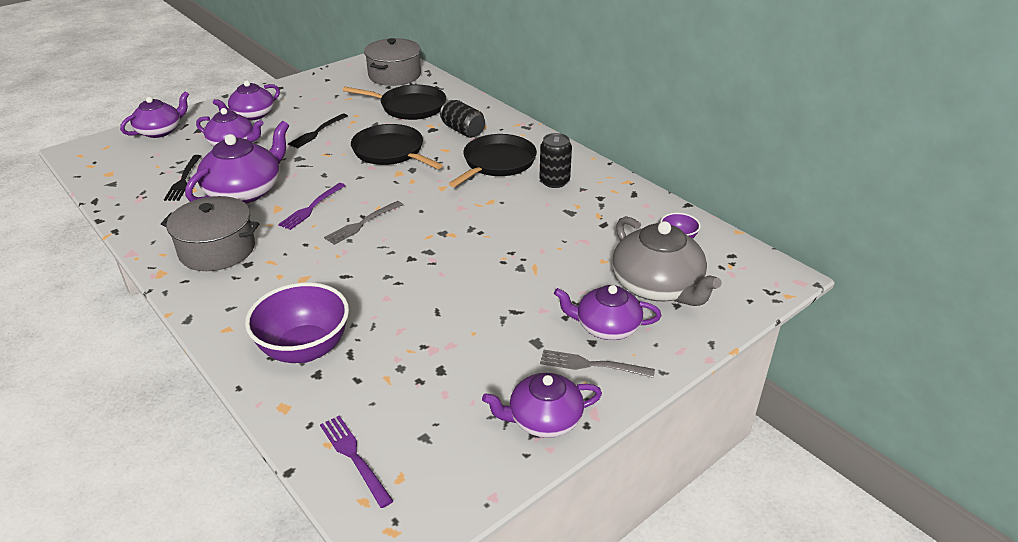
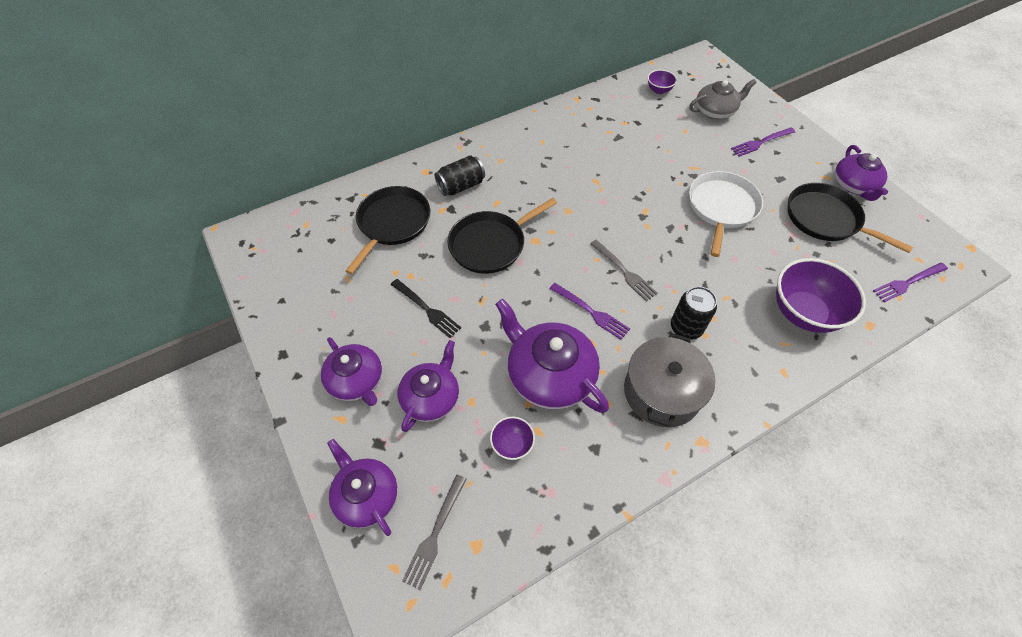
camera: 80 degrees left, 20 degrees up
black fork [164,155,201,201] -> purple bowl [490,417,535,460]
grey pot [364,38,421,86] -> none
black pan [449,134,537,187] -> black pan moved to [788,183,913,253]
black can [540,133,572,188] -> black can moved to [671,286,717,340]
grey fork [540,350,655,378] -> grey fork moved to [402,475,467,590]
purple teapot [554,285,661,340] -> purple fork [731,128,795,157]
grey teapot [612,216,721,306] -> grey teapot [689,79,756,119], size x0.66
none -> white pan [689,171,763,257]

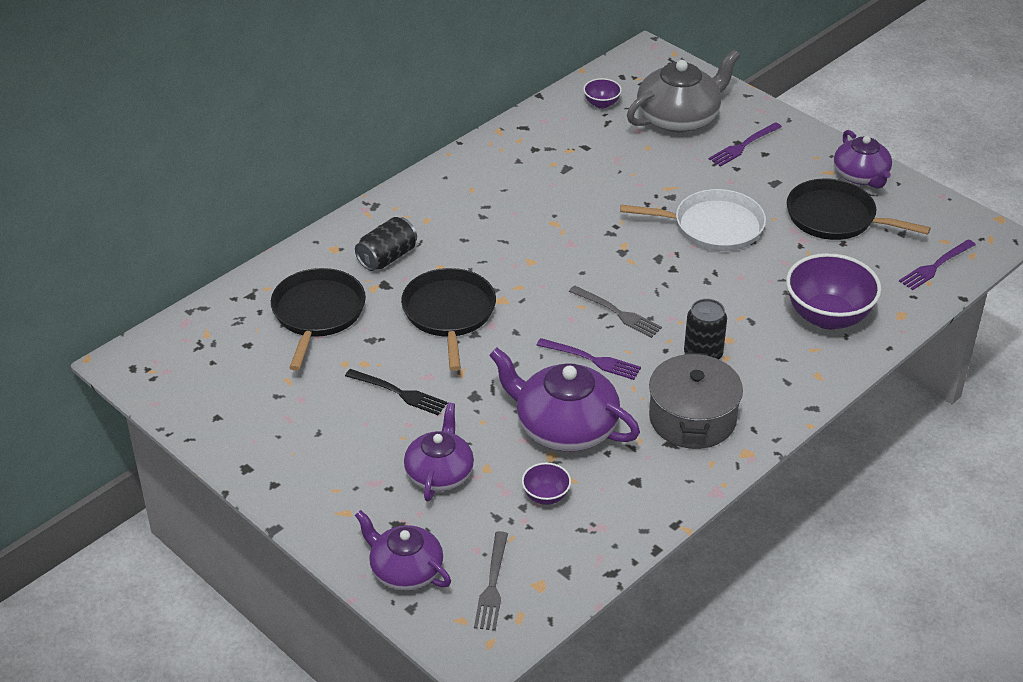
camera: 15 degrees left, 15 degrees down
purple teapot [321,337,382,406] -> none
black pan [447,198,557,274] -> black pan turned 135 degrees clockwise [401,268,496,371]
grey teapot [689,79,756,119] -> grey teapot [627,50,740,133], size x1.52
white pan [689,171,763,257] -> white pan turned 90 degrees clockwise [620,189,766,251]

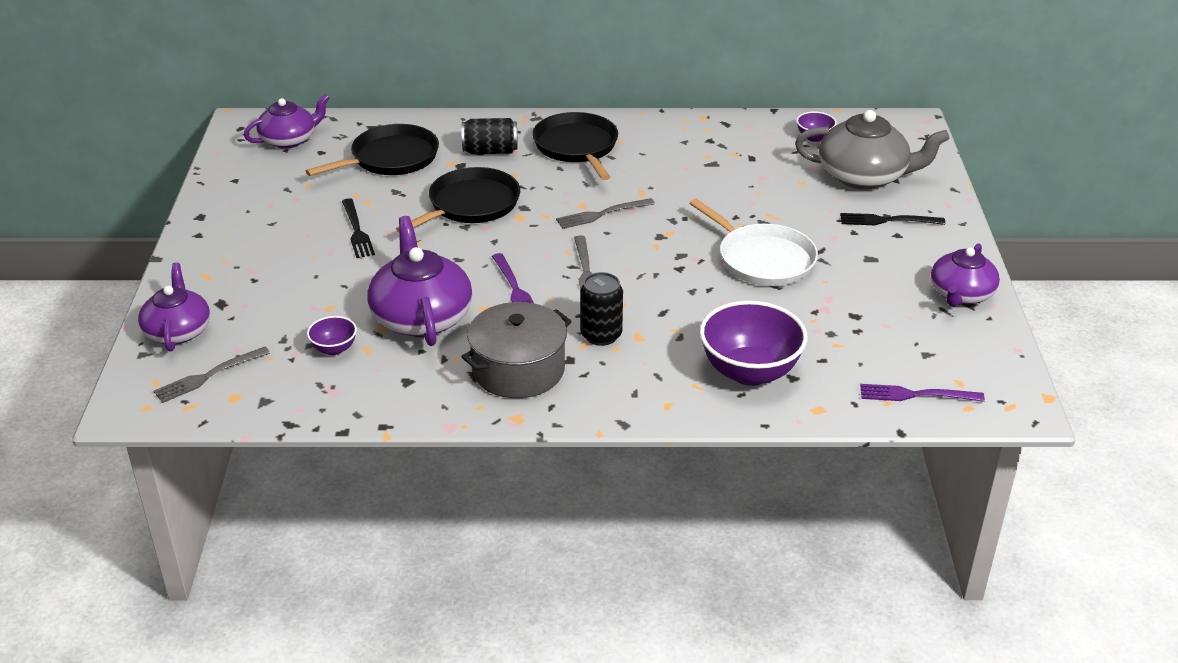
camera: 45 degrees right, 5 degrees down
purple teapot [404,403,474,501] -> purple teapot moved to [244,94,330,149]
purple fork [709,122,782,167] -> black fork [840,213,945,225]
black pan [787,178,931,240] -> black pan moved to [532,112,618,180]
none -> grey fork [556,198,655,229]

